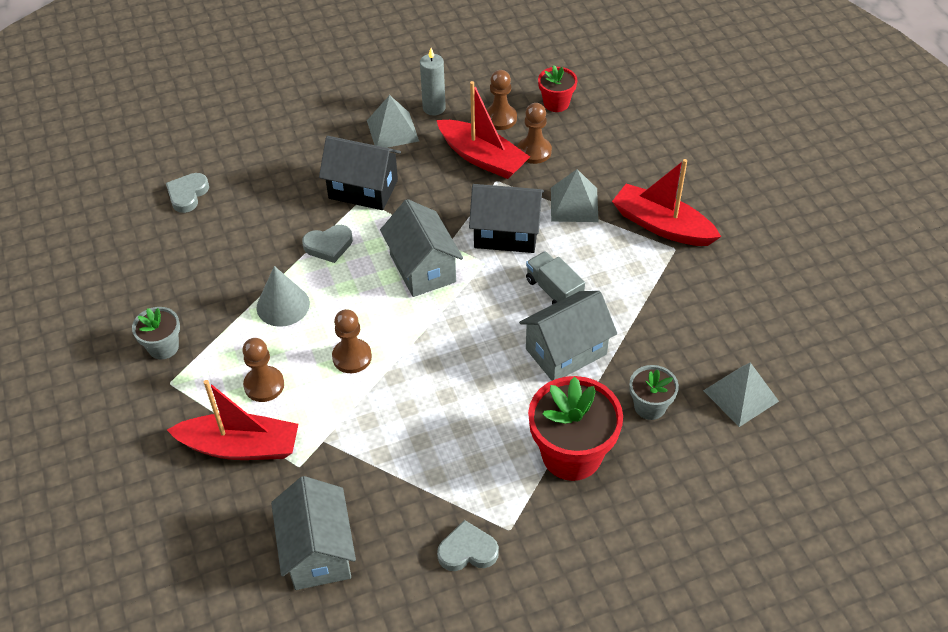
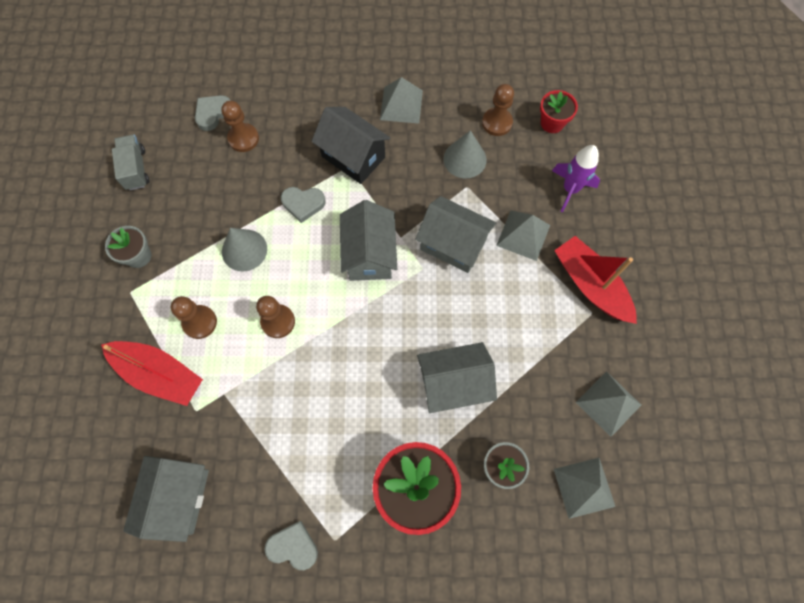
camera: 20 degrees right, 20 degrees up
grey candle [420,48,446,116] -> none
red boat [437,81,530,179] -> grey cone [443,130,487,179]
black house [469,184,544,253] -> grey house [415,196,496,273]
brown pawn [518,103,552,164] -> brown pawn moved to [221,101,259,152]
grey truck [526,251,585,305] -> grey truck moved to [112,135,149,191]
none -> purple rocket [552,145,600,213]
none -> grey pyramid [576,371,641,437]

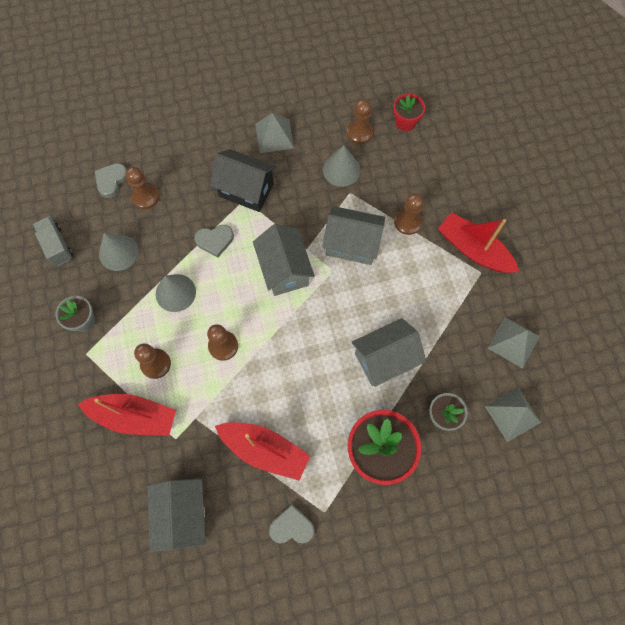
camera: 15 degrees left, 0 degrees up
grey pyramid [496,211,550,261] -> brown pawn [394,193,424,235]
purple rocket [552,145,600,213] -> none
none -> grey cone [99,233,139,271]
none -> red boat [215,422,310,481]

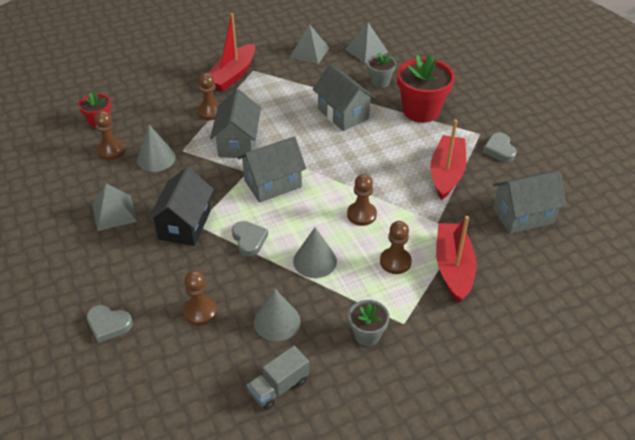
camera: 100 degrees left, 25 degrees down
grey heart [95,163,127,198] -> grey heart moved to [86,305,133,343]

